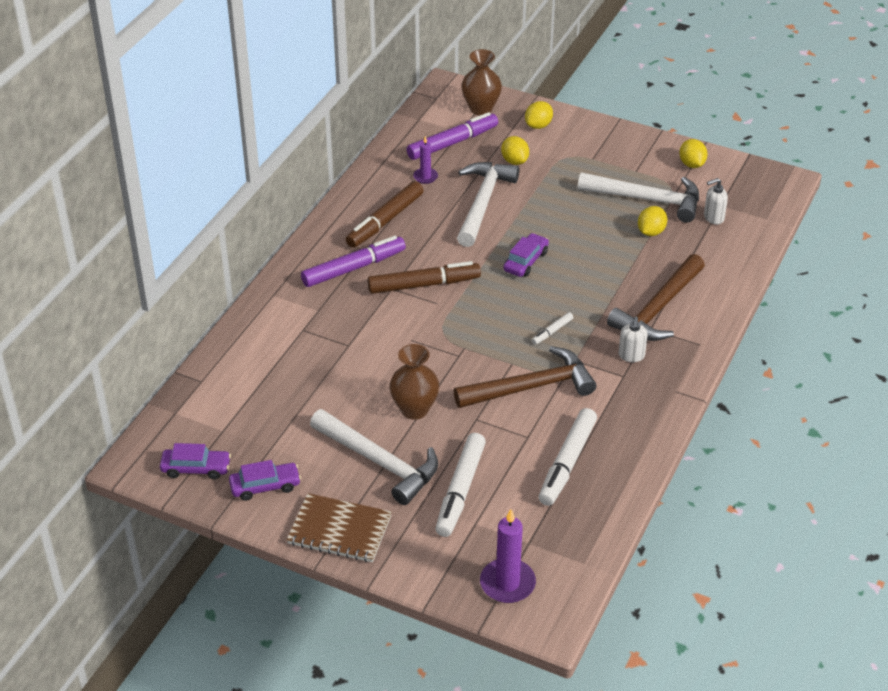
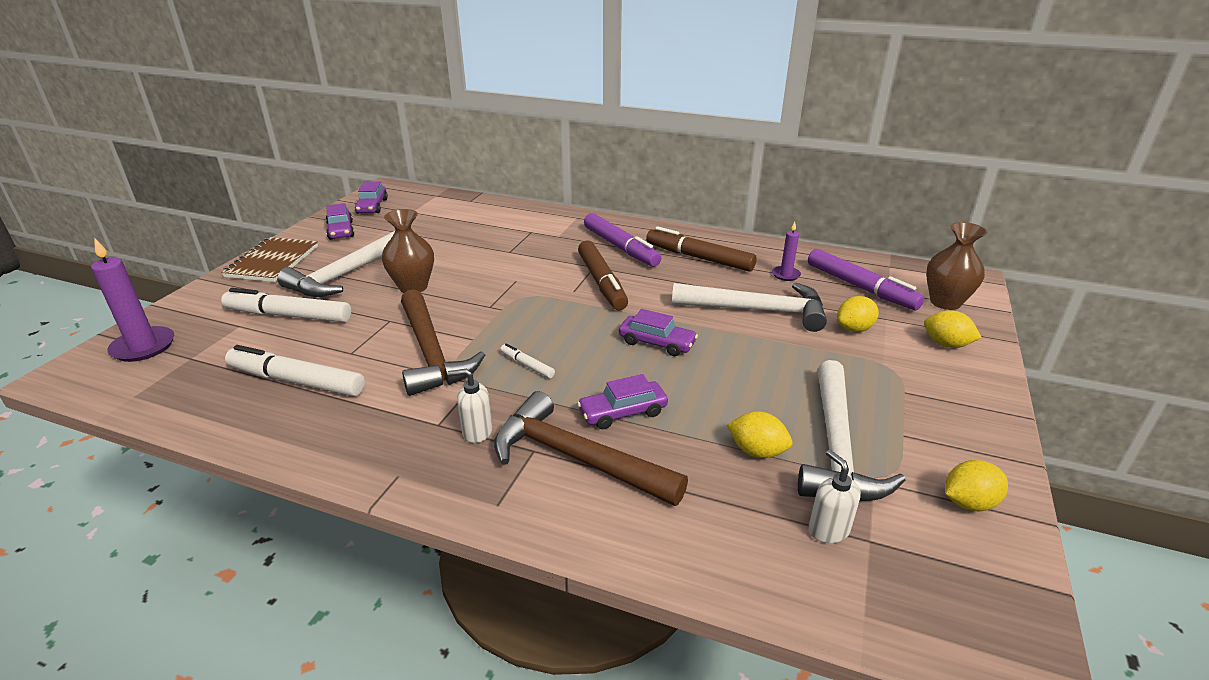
camera: 85 degrees right, 10 degrees down
none -> purple car [577,374,668,429]

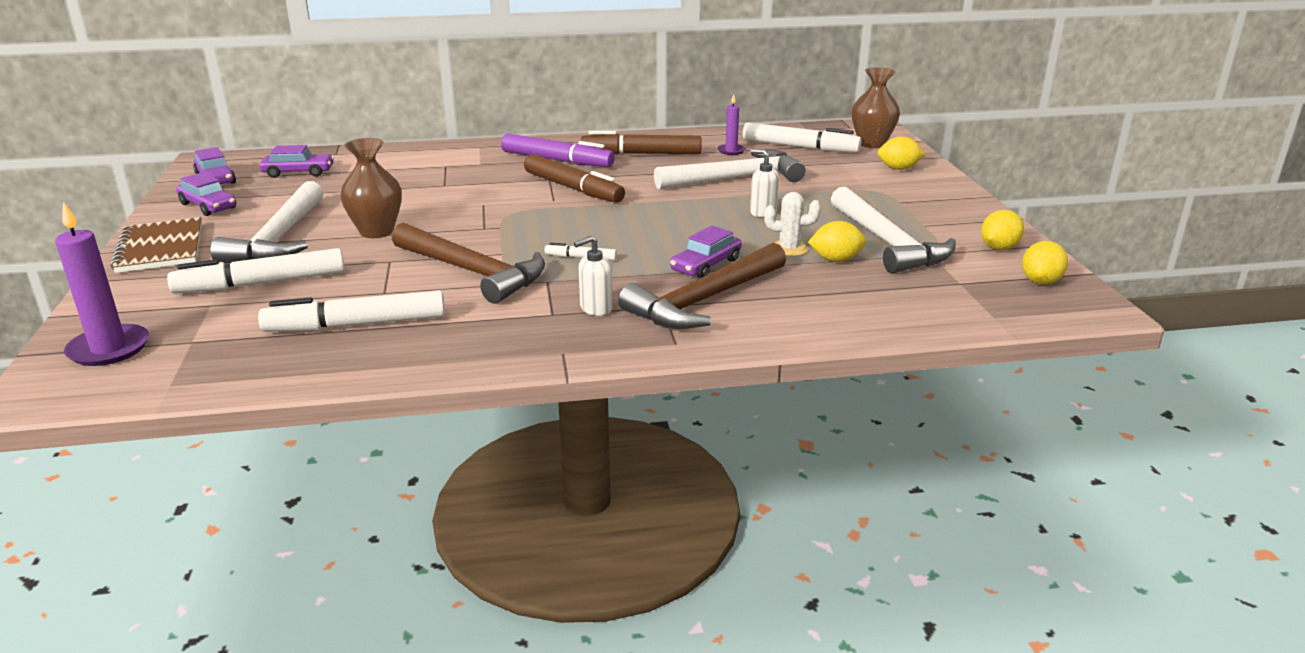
camera: 30 degrees left, 5 degrees down
brown hammer [494,391,688,506] -> brown hammer turned 45 degrees counterclockwise [618,243,786,329]
purple car [619,309,698,356] -> purple car moved to [260,145,334,178]
purple marker [808,249,924,310] -> white marker [743,122,861,152]
white soap dispenser [809,450,861,543] -> white soap dispenser moved to [750,149,779,217]
yellow lemon [837,296,879,332] -> yellow lemon moved to [1022,241,1068,285]
none -> white cactus [764,192,821,256]

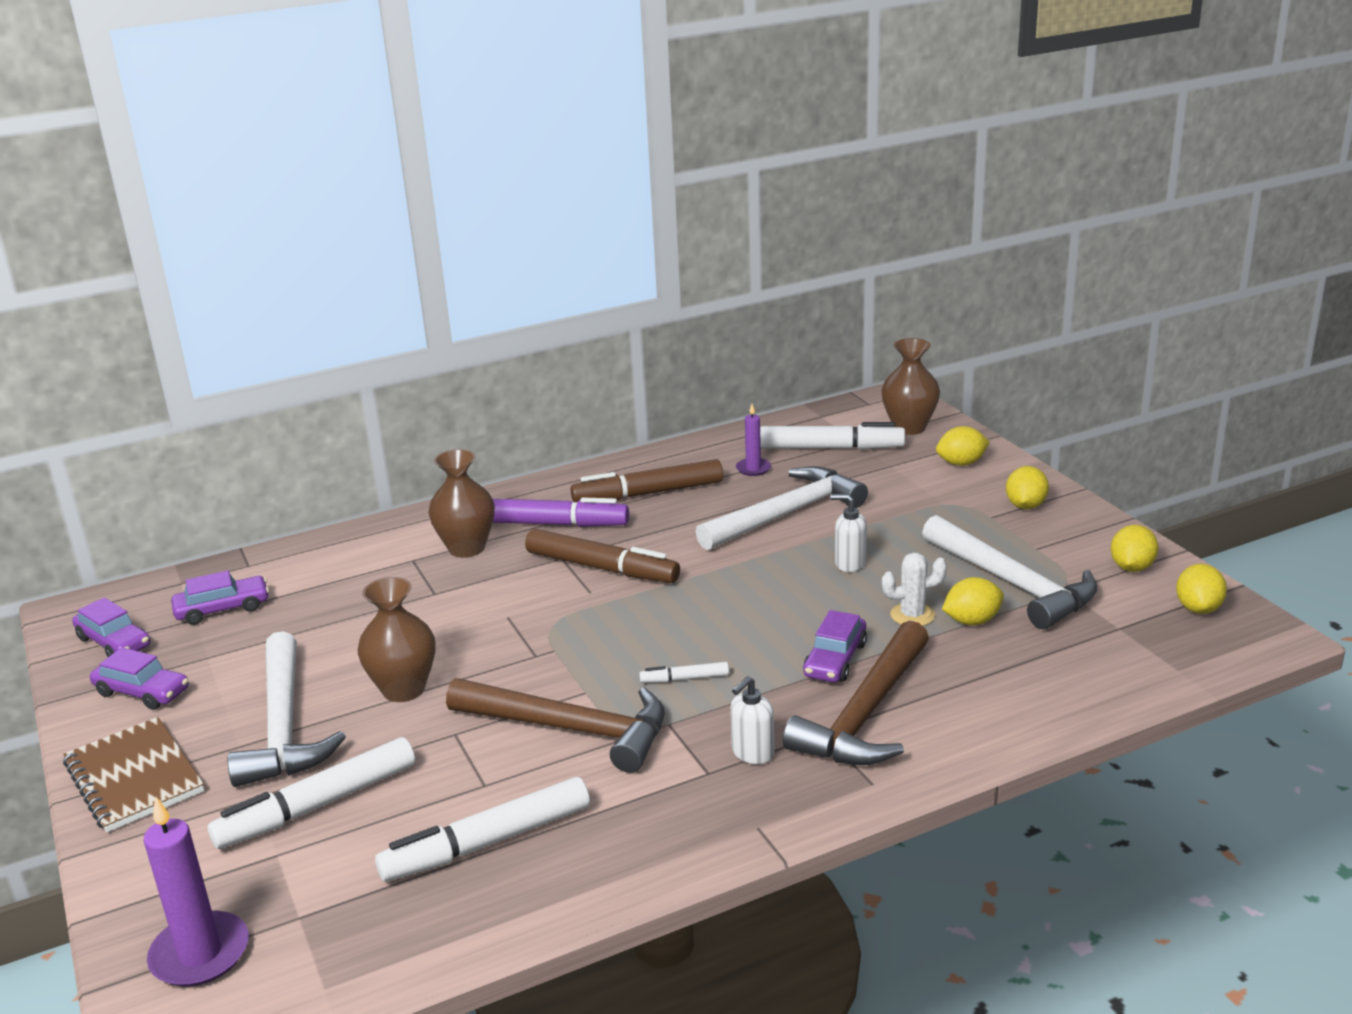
camera: 15 degrees left, 0 degrees up
none -> brown vase [428,449,495,558]
none -> yellow lemon [1006,466,1049,509]

